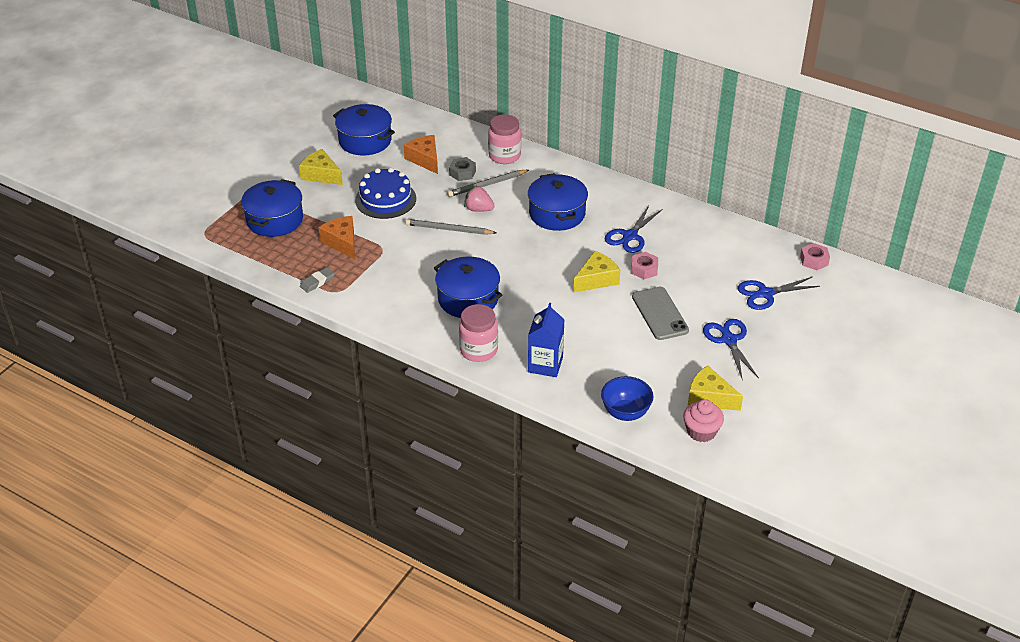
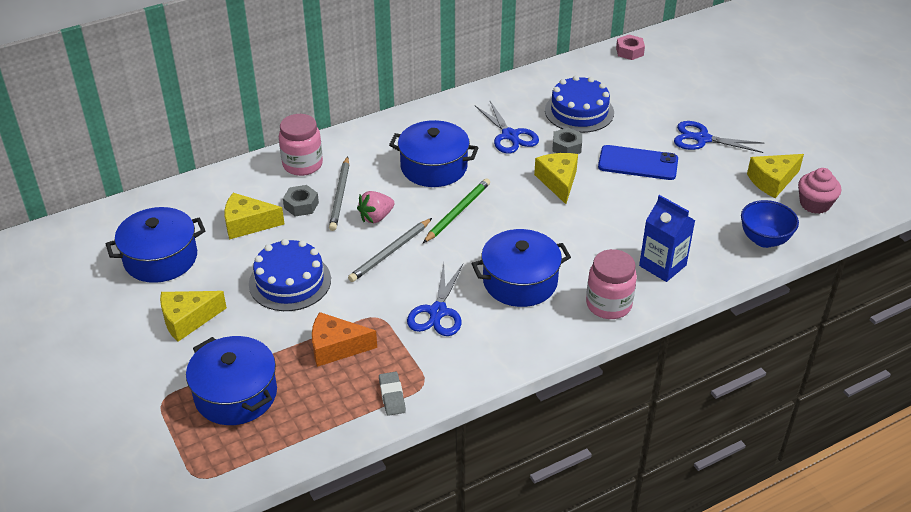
camera: 60 degrees left, 0 degrees up
orange cheese [404,135,438,174] -> yellow cheese [224,193,284,240]
pink nut [631,252,658,279] -> grey nut [552,128,582,154]
grey phone [632,287,689,340] -> blue phone [598,145,678,180]
blue scissors [738,277,820,310] -> blue scissors moved to [407,263,463,336]
none -> green pencil [423,178,490,243]
none -> blue cake [545,75,614,133]

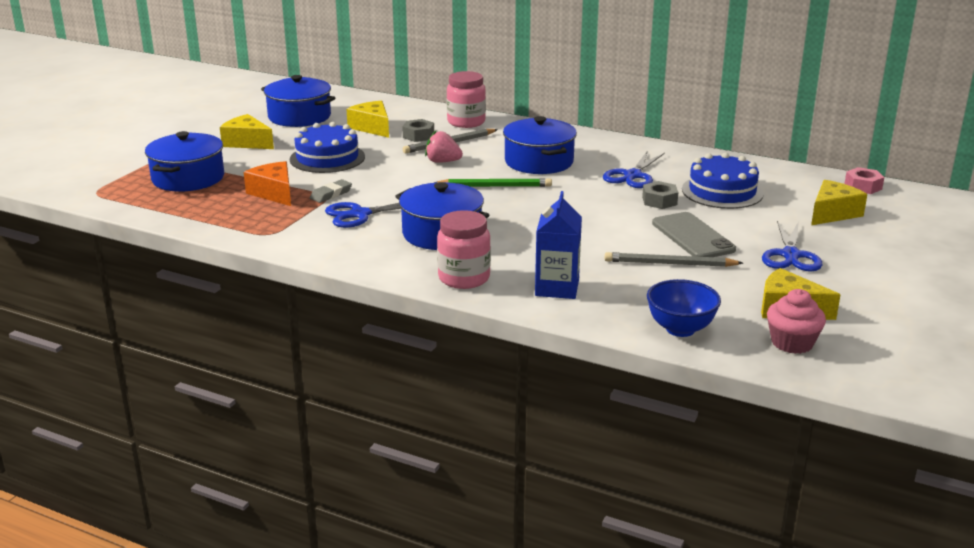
camera: 55 degrees right, 15 degrees down
grey pencil [348,218,432,282] -> grey pencil moved to [605,252,743,267]
grey eraser [379,372,406,416] -> grey eraser moved to [310,179,352,203]
yellow cheese [534,153,578,204] -> yellow cheese moved to [811,180,867,225]
blue phone [598,145,678,180] -> grey phone [652,212,736,257]
blue scissors [674,121,764,153] -> blue scissors turned 150 degrees counterclockwise [762,221,822,272]

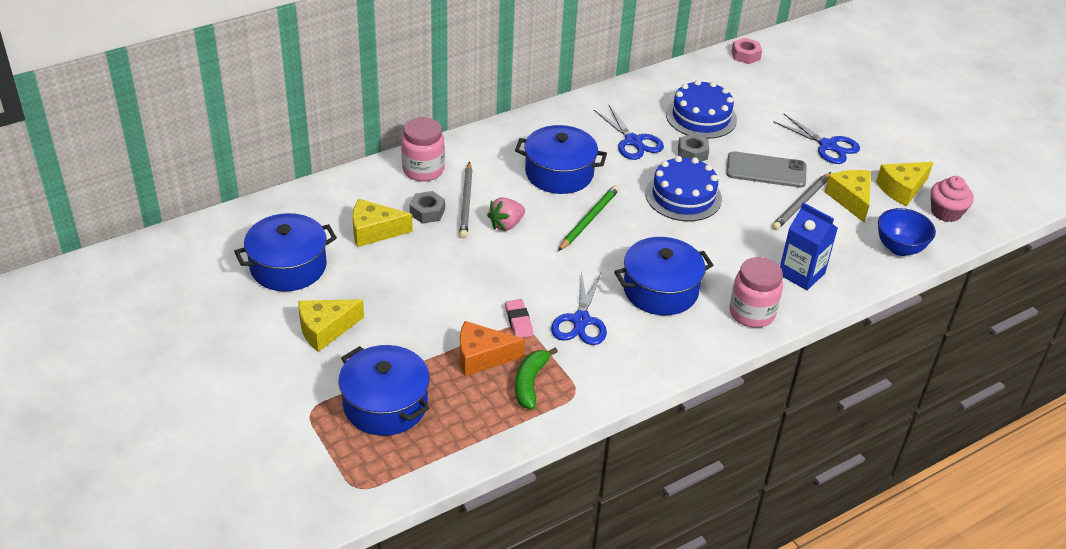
camera: 60 degrees left, 15 degrees up
blue cake [290,122,365,173] -> blue cake moved to [645,156,722,221]
grey eraser [310,179,352,203] -> pink eraser [505,299,533,338]
yellow cheese [811,180,867,225] -> yellow cheese moved to [825,170,871,223]
none -> green banana [515,347,558,410]

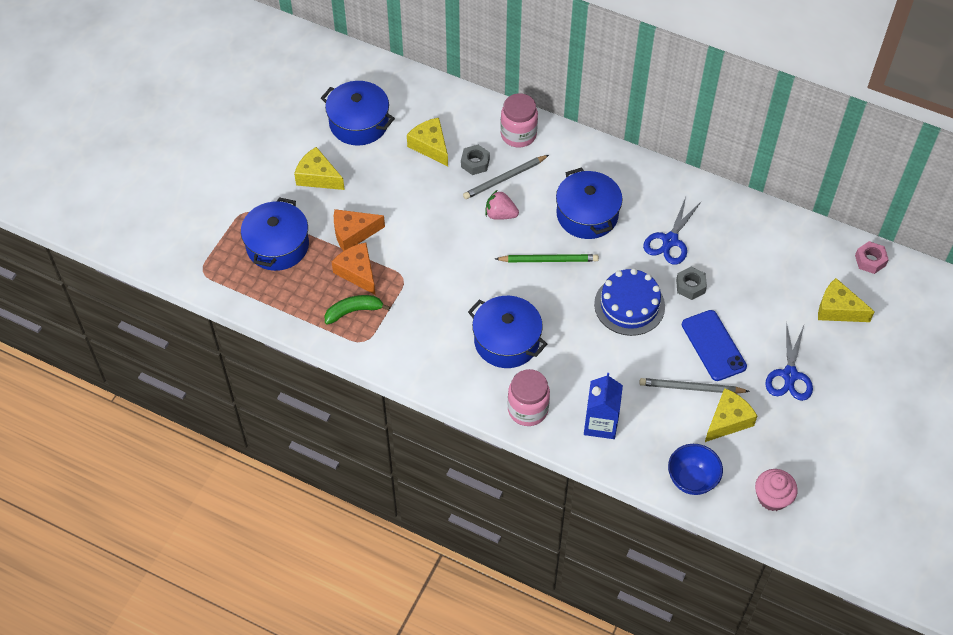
camera: 60 degrees right, 15 degrees up
pink eraser [505,299,533,338] -> none
blue scissors [551,270,607,345] -> none
blue cake [666,80,737,139] -> none
grey phone [726,151,806,188] -> blue phone [682,310,747,381]
yellow cheese [876,162,933,206] -> yellow cheese moved to [818,278,875,322]
none -> orange cheese [334,209,385,251]

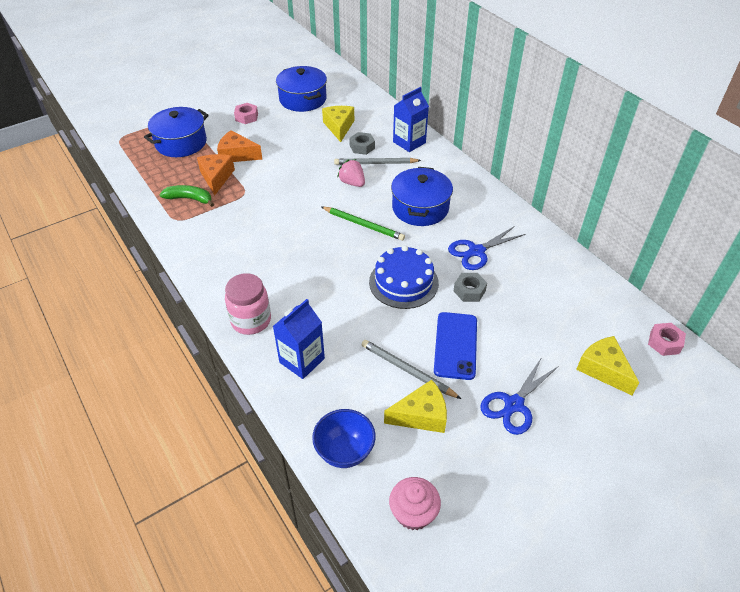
camera: 30 degrees right, 10 degrees down
yellow cheese [294,147,345,190] -> pink nut [234,103,258,124]
blue pot [468,296,547,368] -> none
pink jar [500,93,538,148] -> blue carton [393,87,429,152]

